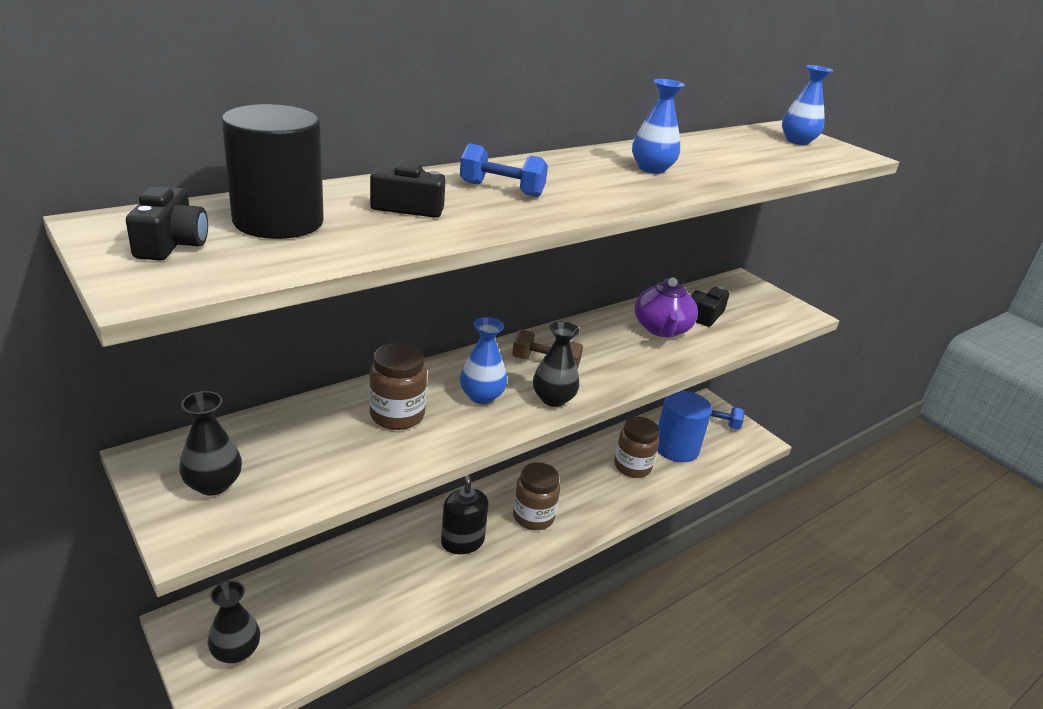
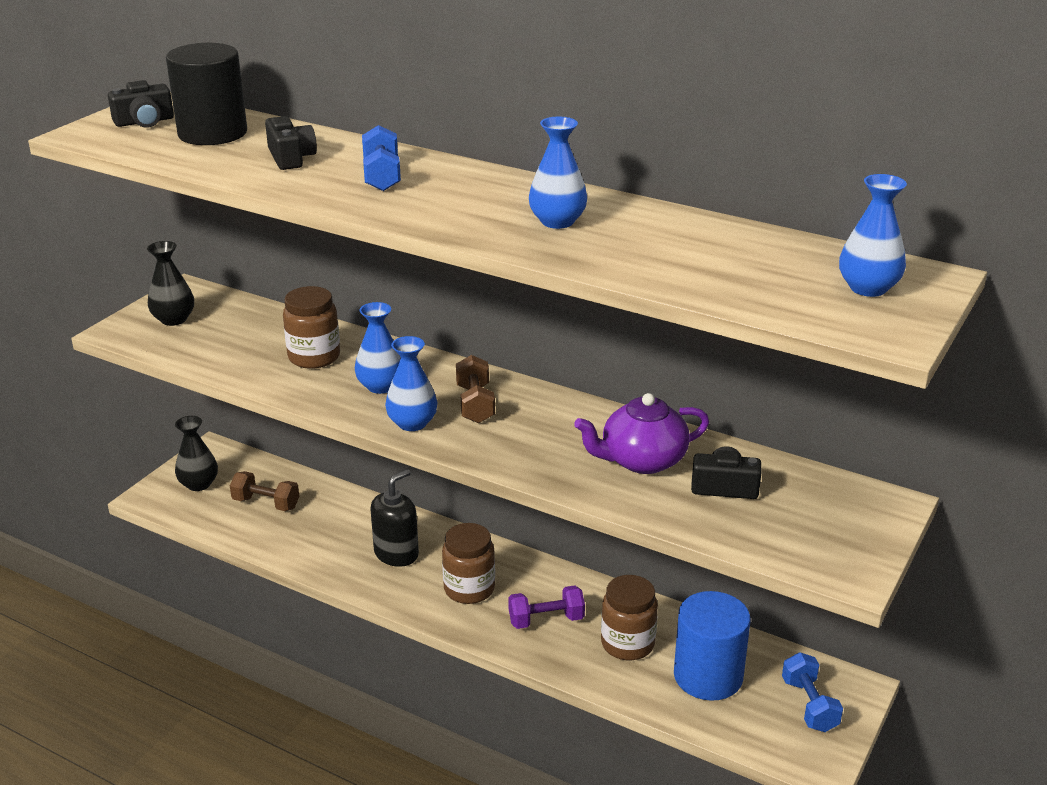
camera: 70 degrees right, 0 degrees up
black vase [533,321,580,407] -> blue vase [385,336,438,431]
none -> brown dumbbell [230,471,299,511]
none -> purple dumbbell [508,585,585,629]

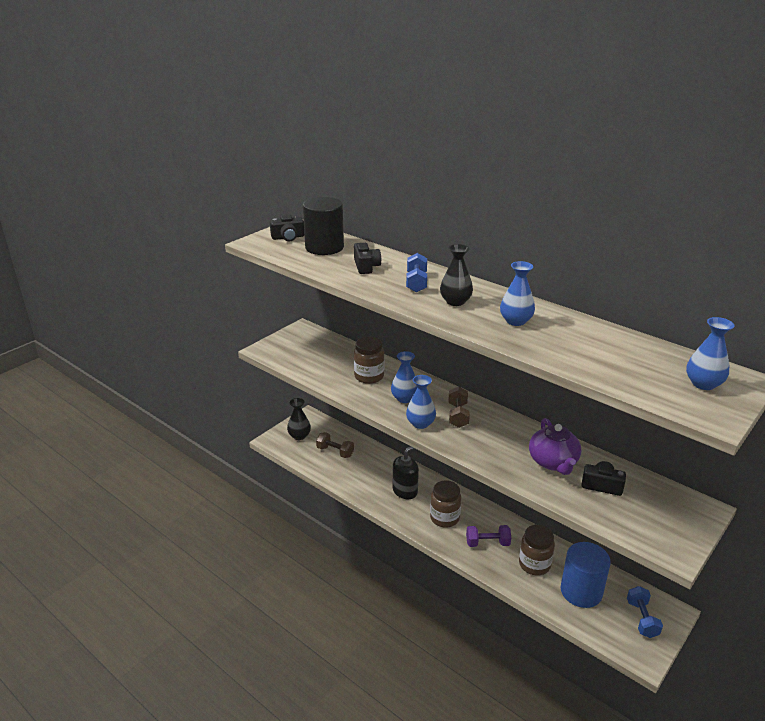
camera: 10 degrees right, 0 degrees up
black vase [147,241,194,326] -> black vase moved to [440,244,473,306]
purple teapot [574,393,709,474] -> purple teapot turned 90 degrees counterclockwise [529,418,581,475]

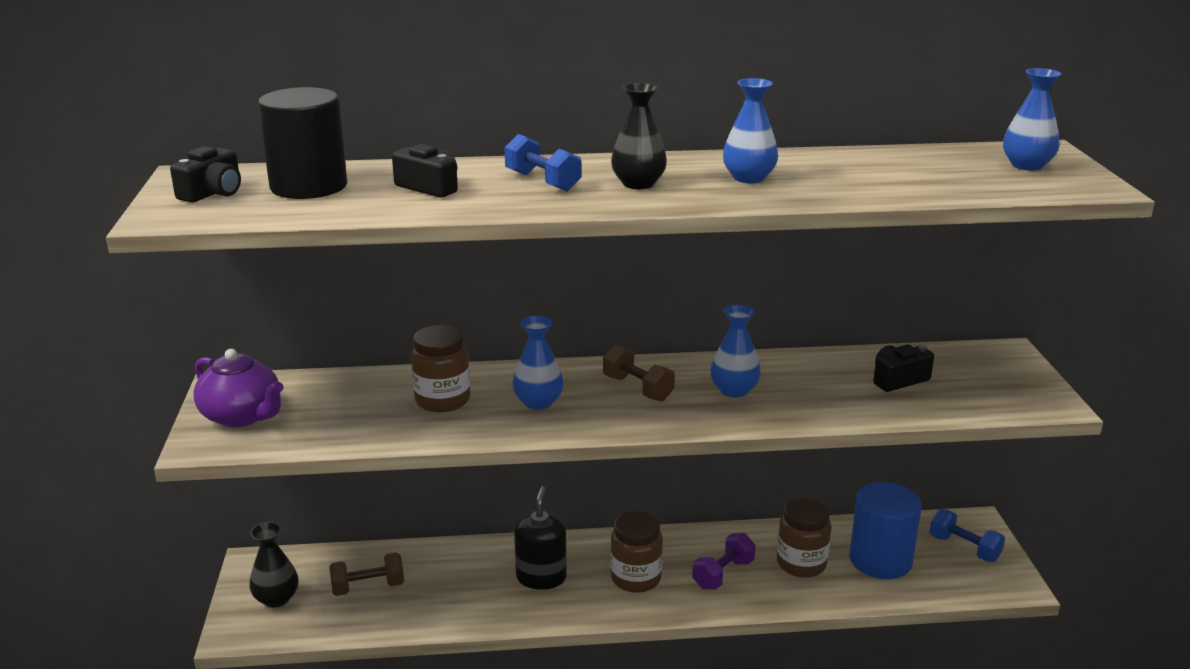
camera: 45 degrees left, 5 degrees down
blue vase [406,375,436,429] -> blue vase moved to [710,305,761,398]
purple teapot [529,418,581,475] -> purple teapot moved to [193,349,284,427]

